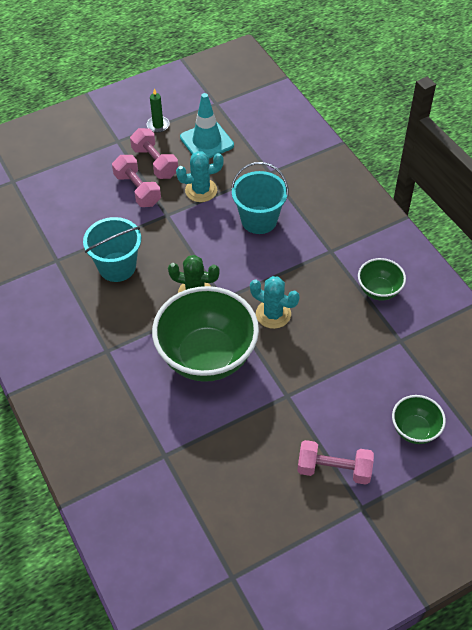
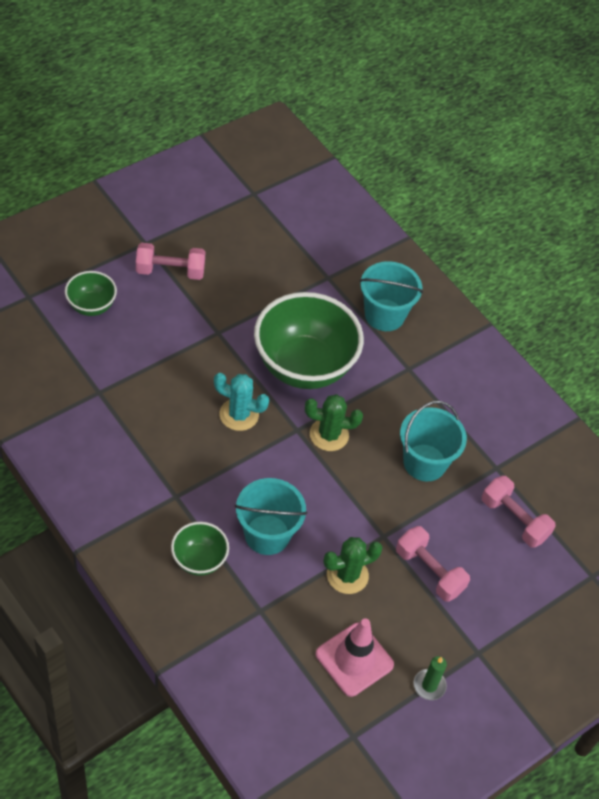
camera: 165 degrees right, 0 degrees up
pink dumbbell [130,128,178,179] -> pink dumbbell moved to [482,476,556,548]
turquoise cactus [176,151,224,202] -> green cactus [323,537,382,594]
turquoise traffic cone [180,93,234,159] -> pink traffic cone [316,618,394,697]
green bowl [358,258,406,300] -> green bowl moved to [171,522,229,576]
none -> turquoise bucket [360,261,423,331]

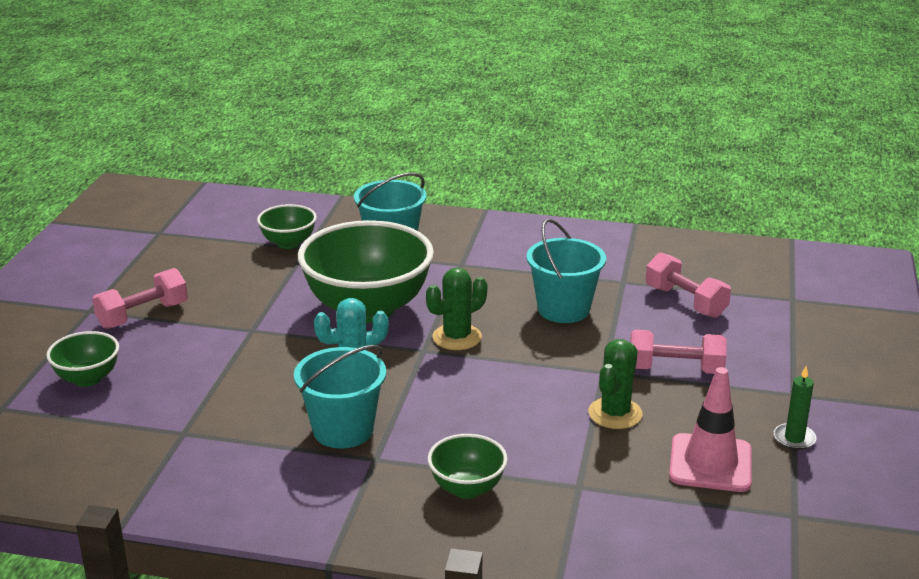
camera: 35 degrees left, 25 degrees down
turquoise bucket [234,478,307,555] -> turquoise bucket moved to [294,345,386,448]
pink dumbbell [482,476,556,548] -> pink dumbbell turned 45 degrees clockwise [646,252,731,318]
none -> green bowl [257,204,317,249]

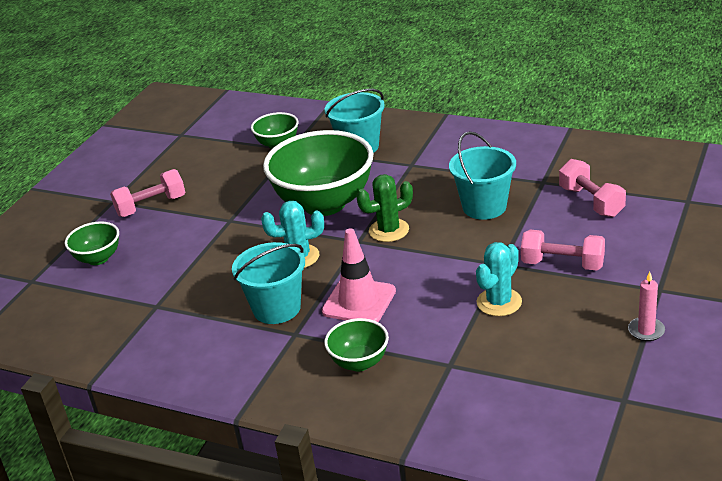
camera: 15 degrees right, 5 degrees up
green cactus [588,339,643,429] -> turquoise cactus [476,242,522,316]
pink traffic cone [669,367,752,492] -> pink traffic cone moved to [322,228,396,322]
green candle [774,366,817,450] -> pink candle [628,272,665,341]

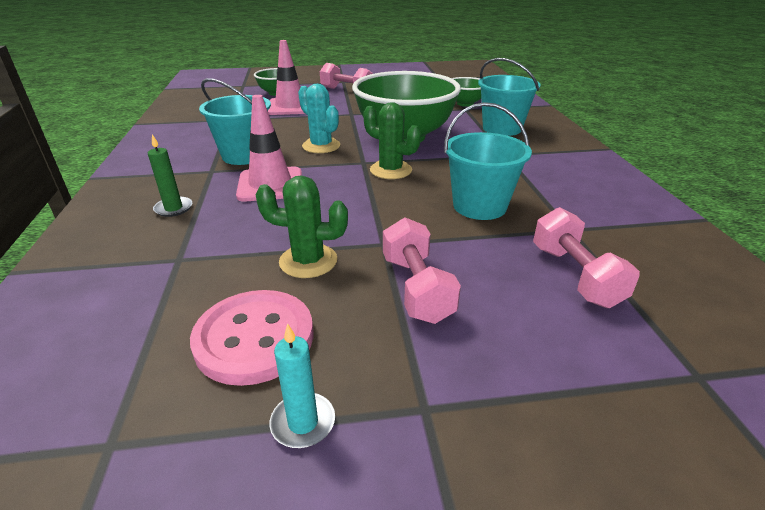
camera: 55 degrees right, 0 degrees up
green bowl [324,318,389,371] -> green candle [148,134,192,217]
turquoise cactus [476,242,522,316] -> green cactus [256,175,348,278]
pink dumbbell [559,159,626,217] -> pink dumbbell turned 45 degrees counterclockwise [533,207,640,308]
pink candle [628,272,665,341] -> turquoise candle [270,323,335,448]
none -> pink button [190,290,313,386]
none -> pink traffic cone [268,40,305,115]

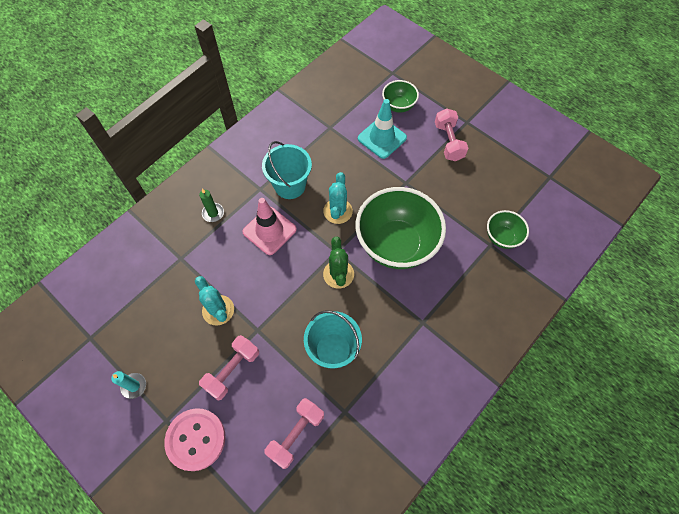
camera: 50 degrees right, 30 degrees up
pink button [190,290,313,386] -> pink button moved to [164,408,225,471]
green cactus [256,175,348,278] -> turquoise cactus [195,276,234,326]
pink traffic cone [268,40,305,115] -> turquoise traffic cone [358,99,407,159]
turquoise bucket [478,58,541,136] -> none

